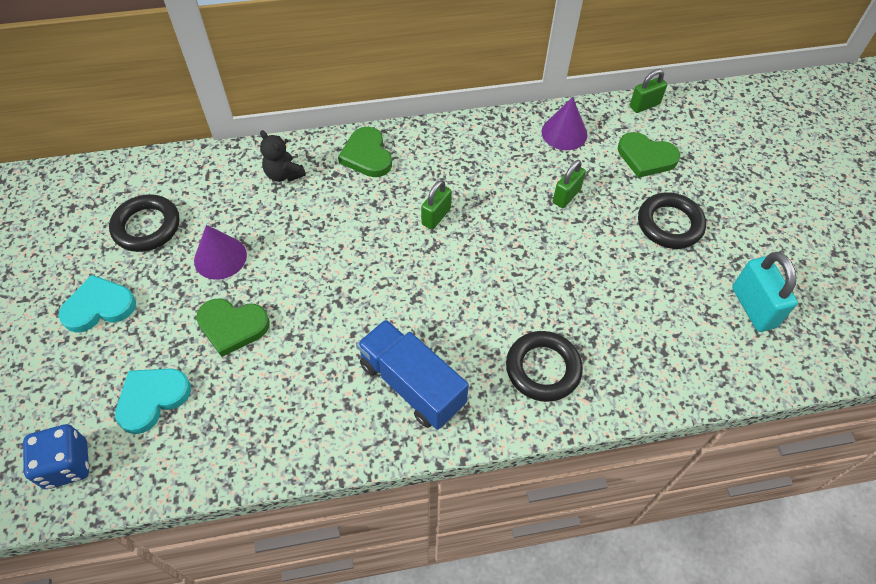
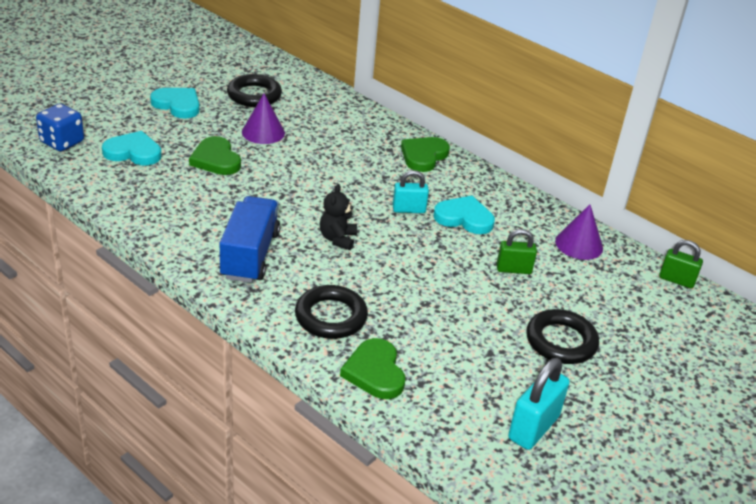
camera: 50 degrees right, 20 degrees down
black teddy bear [260,130,306,182] -> black teddy bear moved to [320,184,357,250]
green padlock [421,180,452,230] -> turquoise padlock [393,170,429,213]
green heart [618,132,680,178] -> green heart moved to [340,338,405,399]
none -> turquoise heart [433,196,495,234]

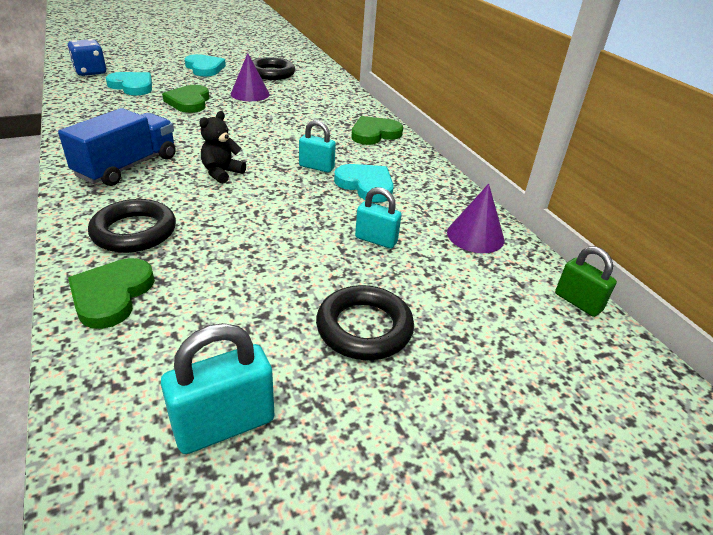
camera: 25 degrees right, 0 degrees up
green padlock [497,229,537,274] -> turquoise padlock [355,187,402,249]

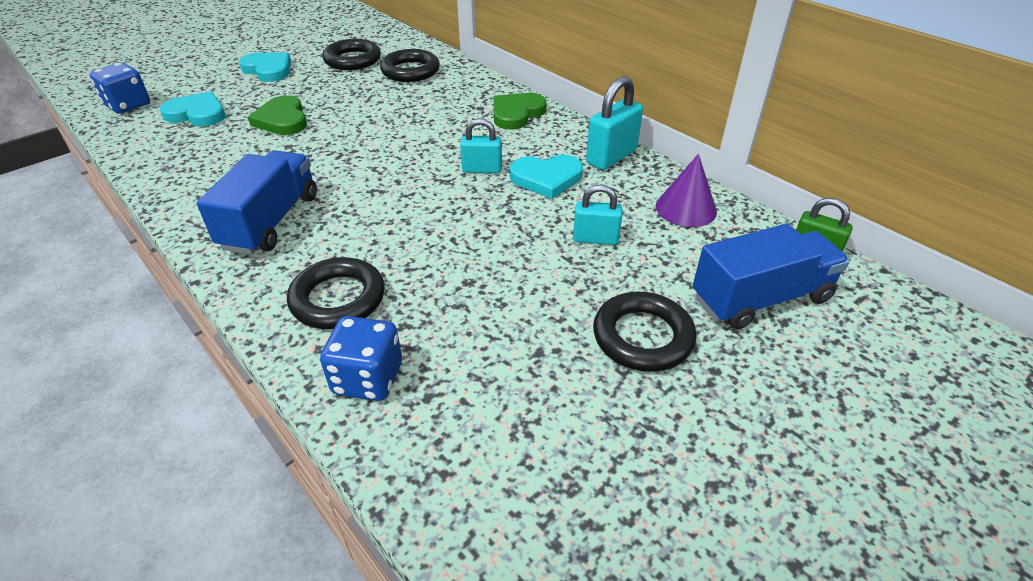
camera: 15 degrees left, 5 degrees up
green heart [68,258,155,329] -> blue dice [320,316,402,401]
turquoise padlock [161,323,274,454] -> turquoise padlock moved to [586,76,643,170]
black teddy bear [199,111,246,184] -> none
purple cone [231,53,270,101] -> none
turquoise heart [334,164,394,203] -> turquoise heart turned 150 degrees clockwise [510,155,583,199]
none -> black ring [380,49,440,82]
none -> blue truck [693,224,850,329]

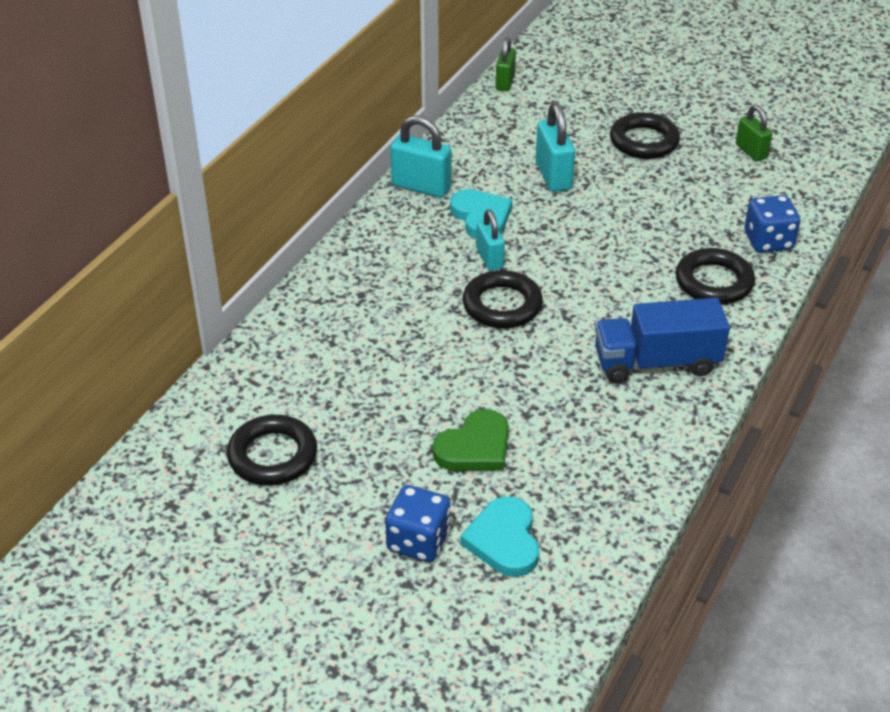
camera: 110 degrees left, 0 degrees up
blue dice [90,62,150,114] -> blue dice moved to [385,485,451,562]
turquoise heart [239,52,291,82] -> none
black ring [380,49,440,82] -> black ring moved to [462,270,543,329]
green heart [493,93,547,130] -> none
turquoise padlock [573,184,622,245] -> turquoise padlock [535,103,575,192], size x1.52
purple cone [656,154,717,227] -> none
blue truck [693,224,850,329] -> none
none -> green padlock [736,105,772,161]

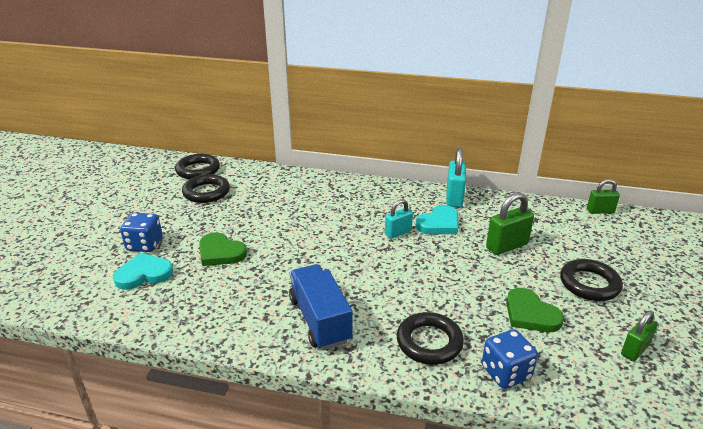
camera: 75 degrees right, 10 degrees down
black ring [462,270,543,329] -> black ring moved to [175,154,220,179]
turquoise padlock [535,103,575,192] -> green padlock [486,193,534,255]
none -> green heart [506,288,564,332]

